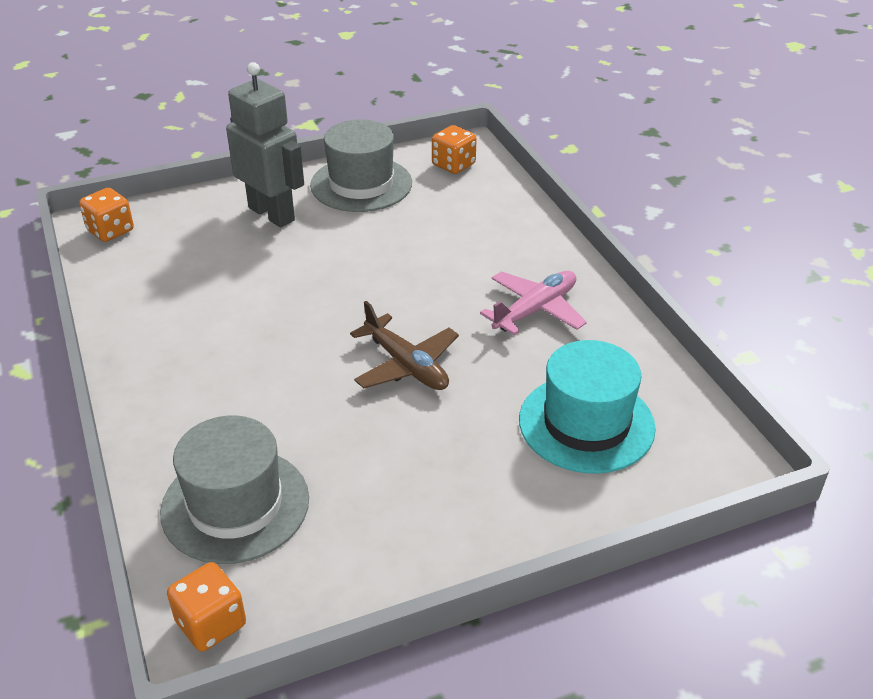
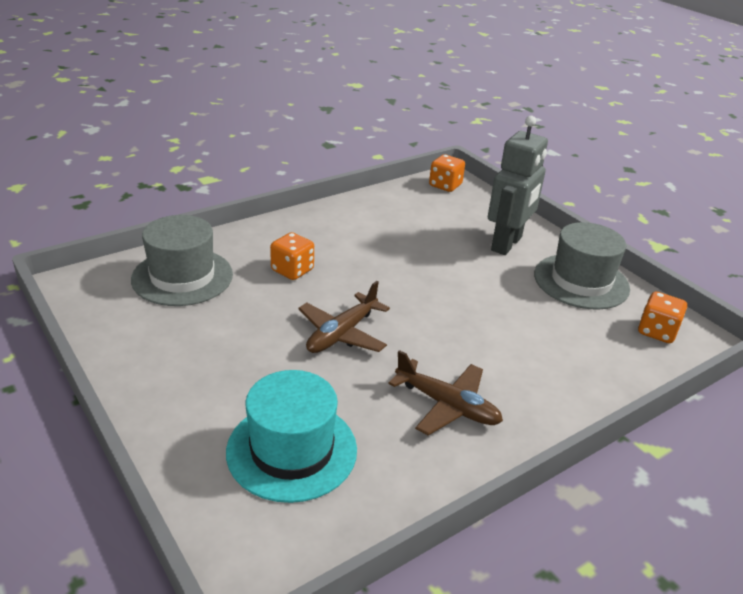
camera: 75 degrees right, 5 degrees down
orange dice [167,562,246,651] -> orange dice moved to [270,232,314,280]
pink plane [480,271,587,335] -> brown plane [388,350,503,435]

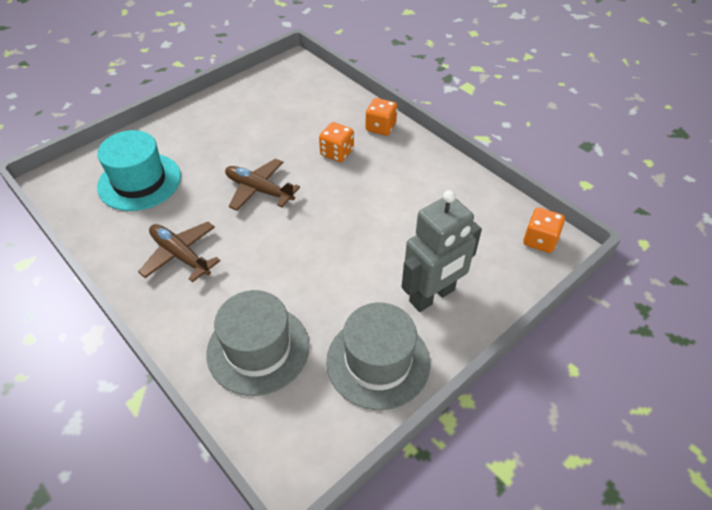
camera: 85 degrees right, 15 degrees up
grey hat [131,215,233,306] -> grey hat moved to [206,290,310,396]
brown plane [388,350,503,435] -> brown plane turned 105 degrees clockwise [138,222,220,282]
grey robot [488,116,548,255] -> grey robot turned 60 degrees counterclockwise [402,190,482,312]
orange dice [638,292,687,343] -> orange dice moved to [365,98,397,136]

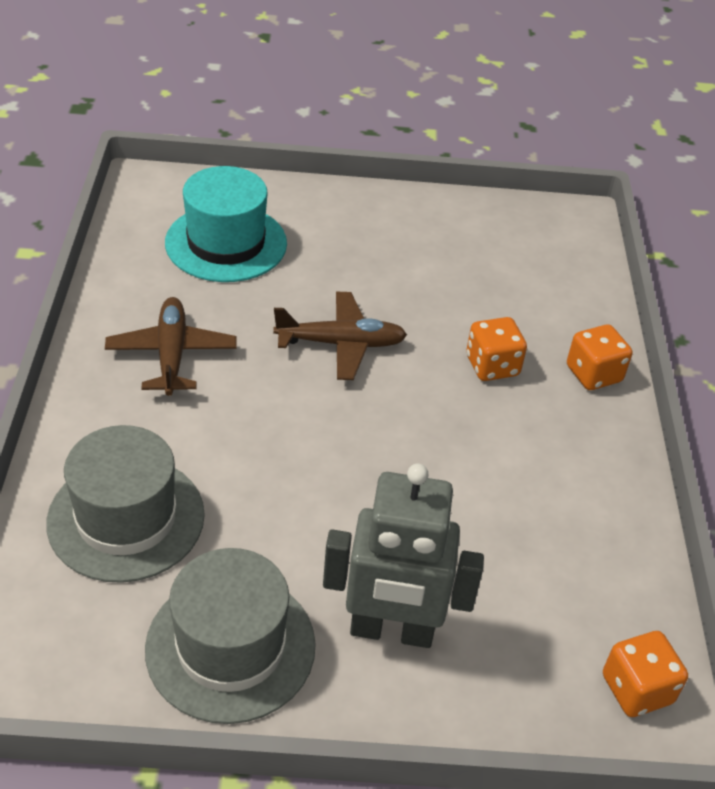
camera: 40 degrees right, 5 degrees down
brown plane [225,158,300,211] -> brown plane turned 105 degrees clockwise [273,292,407,380]

